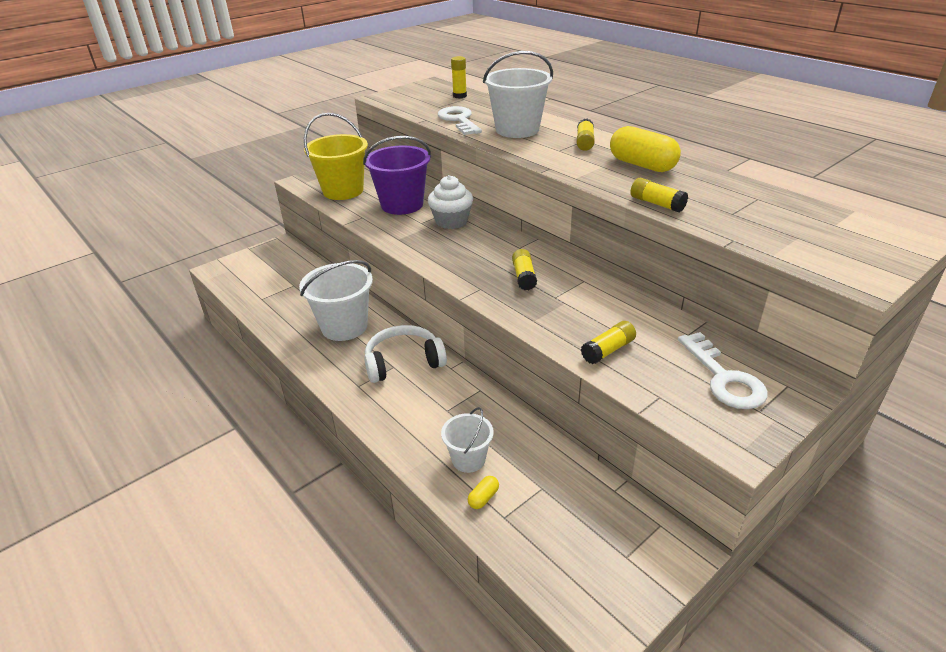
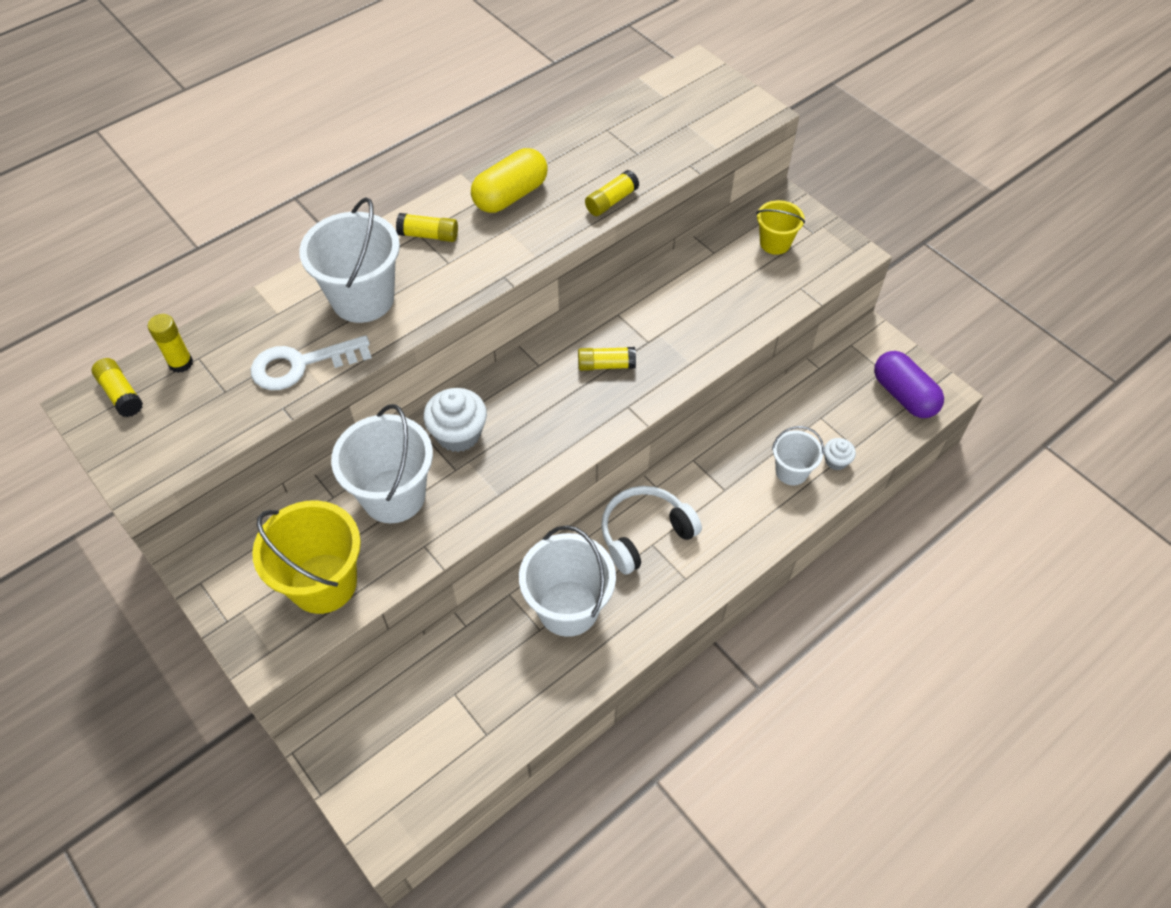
camera: 90 degrees left, 20 degrees up
purple bucket [363,136,431,215] -> white bucket [331,404,433,523]
white headphones [364,325,447,383] -> white headphones turned 75 degrees clockwise [601,486,702,575]
yellow capsule [468,476,499,509] -> white cupcake [824,438,856,470]
yellow glue stick [581,321,636,364] -> yellow glue stick moved to [91,358,143,417]
white key [678,332,768,409] -> yellow bucket [756,200,805,255]
none -> purple capsule [874,351,944,418]

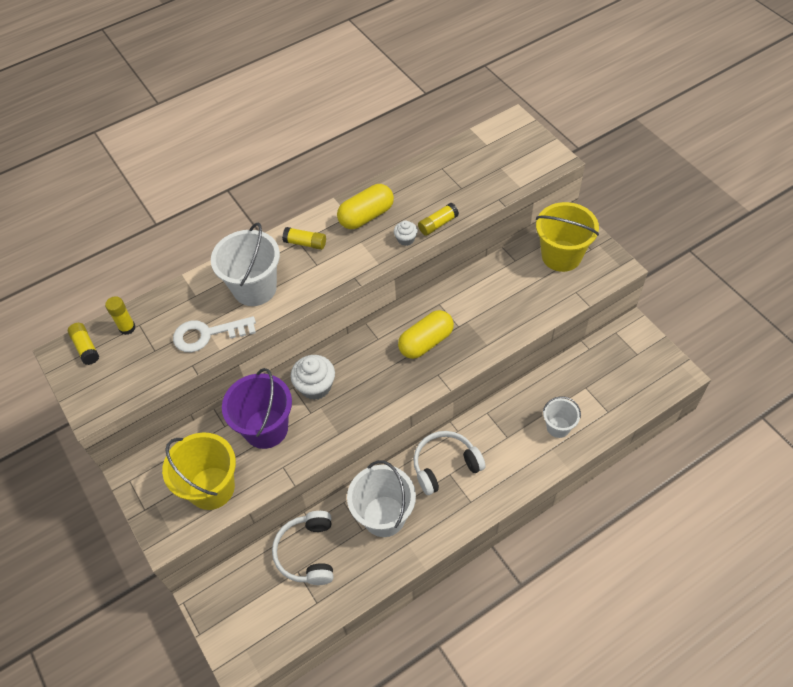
camera: 10 degrees right, 0 degrees up
white bucket [331,404,433,523] -> purple bucket [222,368,292,449]
yellow glue stick [578,347,636,371] -> yellow capsule [398,310,454,359]
yellow bucket [756,200,805,255] -> yellow bucket [536,202,599,272], size x1.75
white cupcake [824,438,856,470] -> white cupcake moved to [394,220,418,246]
purple capsule [874,351,944,418] -> none
none -> white headphones [272,511,333,585]

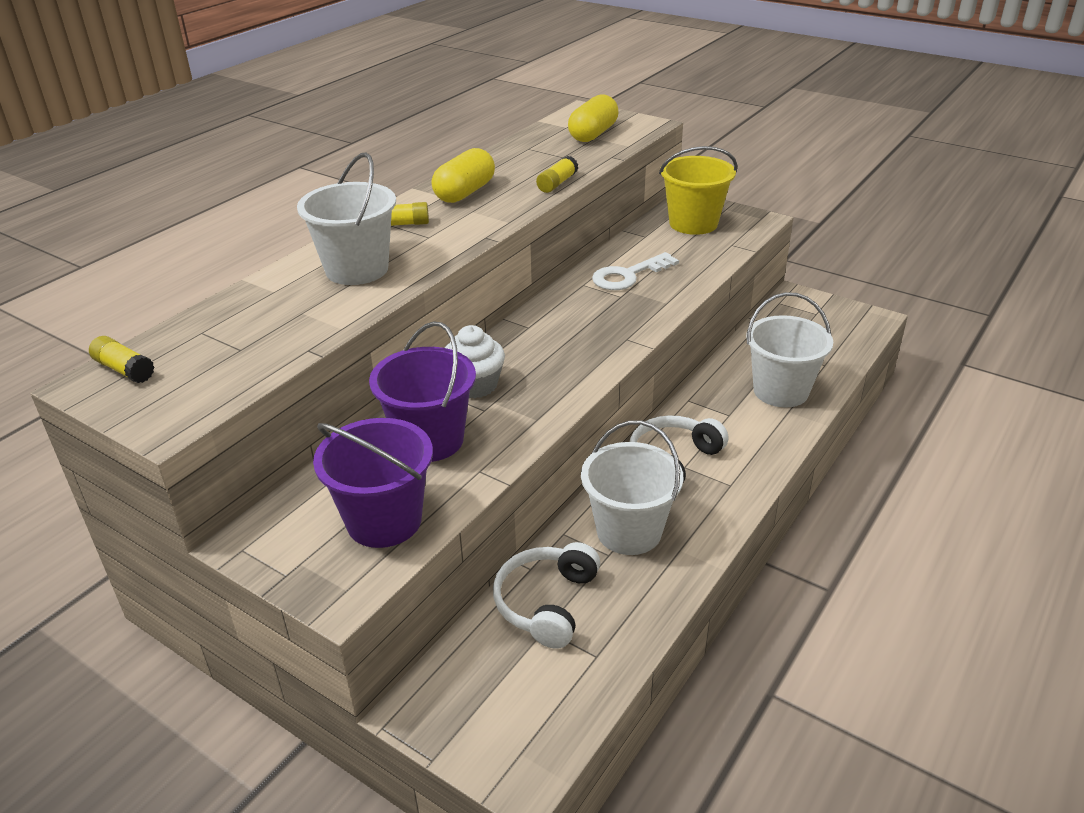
camera: 25 degrees left, 20 degrees down
yellow glue stick [105,296,136,335] -> none
yellow bucket [162,433,236,510] -> purple bucket [313,418,433,548]
white key [173,316,256,352] -> white key moved to [592,252,679,290]
white headphones [272,511,333,585] -> white headphones turned 45 degrees clockwise [493,542,600,649]
white cupcake [394,220,418,246] -> none
yellow capsule [398,310,454,359] -> yellow capsule moved to [568,94,619,142]
white bucket [543,396,581,438] -> white bucket [746,292,833,408], size x1.75

